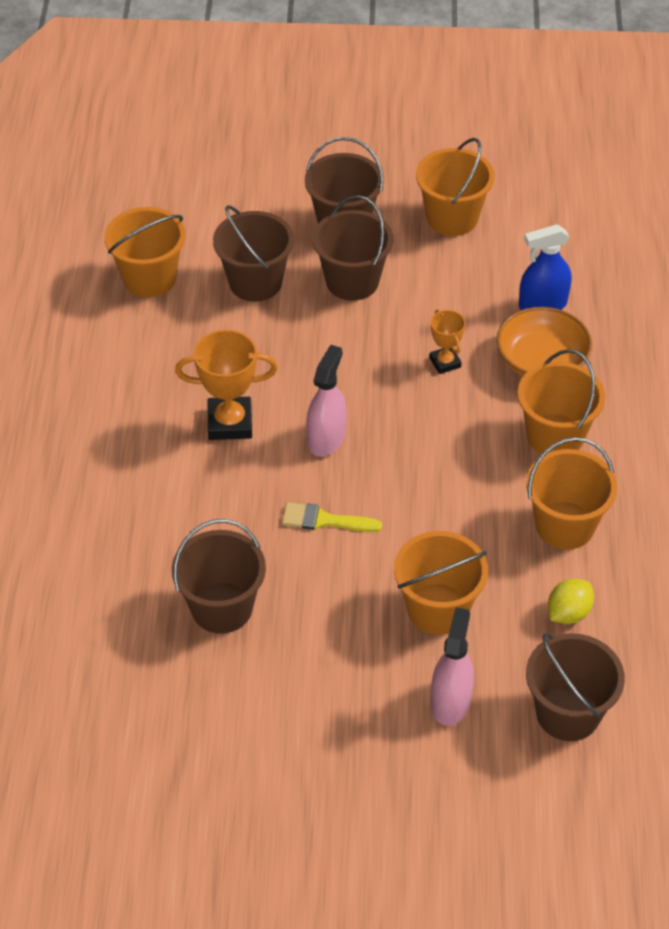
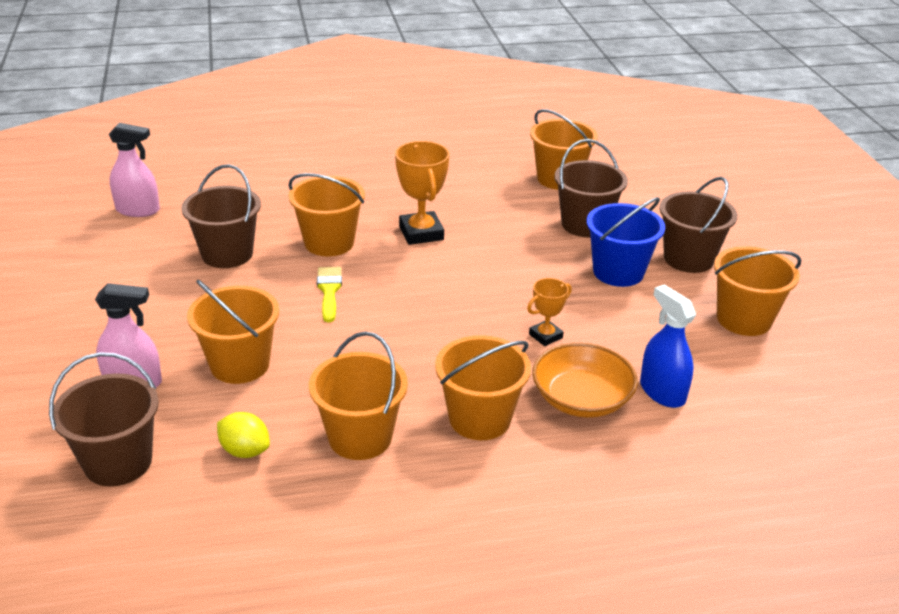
camera: 75 degrees right, 15 degrees down
pink spray bottle [306,345,347,457] -> pink spray bottle moved to [109,123,160,217]
brown bucket [312,195,394,301] -> blue bucket [587,197,665,287]
none -> orange bucket [288,173,365,256]

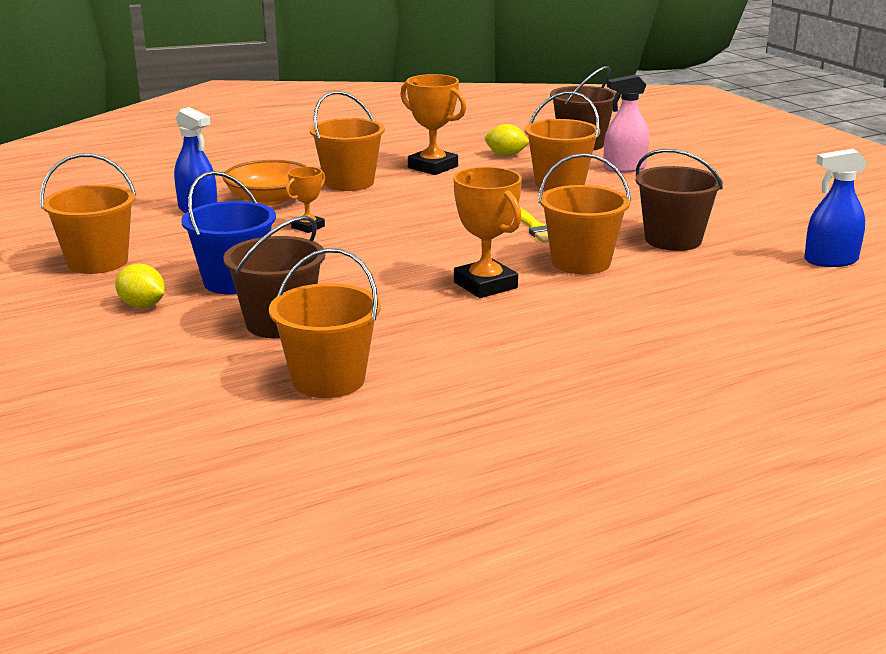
camera: 165 degrees right, 10 degrees down
pink spray bottle [109,123,160,217] -> blue spray bottle [804,149,867,267]
orange bucket [309,331,408,460] -> orange trophy [400,74,466,175]
brown bucket [660,177,737,273] -> yellow lemon [115,264,165,308]

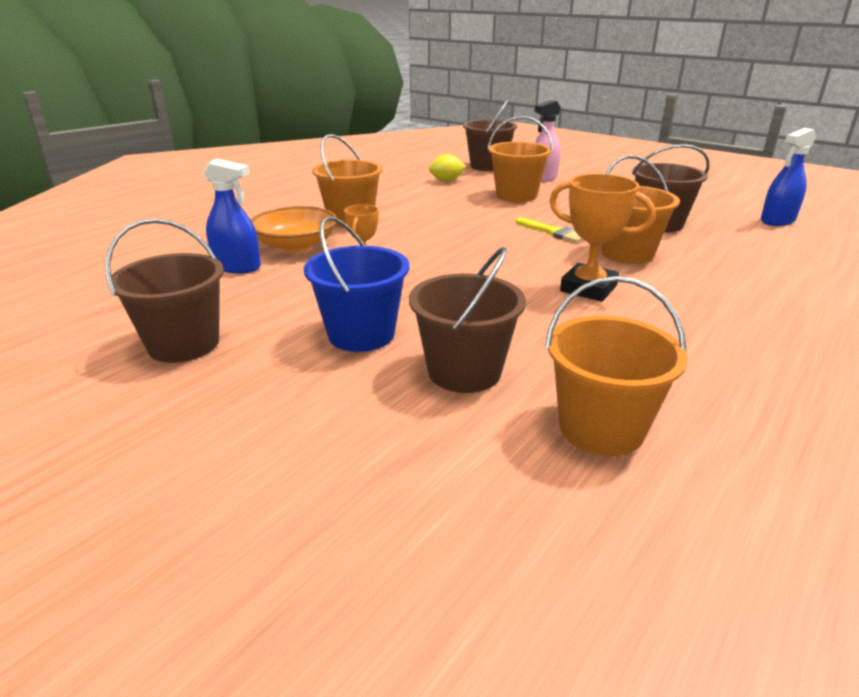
camera: 25 degrees left, 5 degrees up
orange bucket [40,153,136,274] -> brown bucket [105,218,224,363]
yellow lemon [115,264,165,308] -> none
orange trophy [400,74,466,175] -> none

